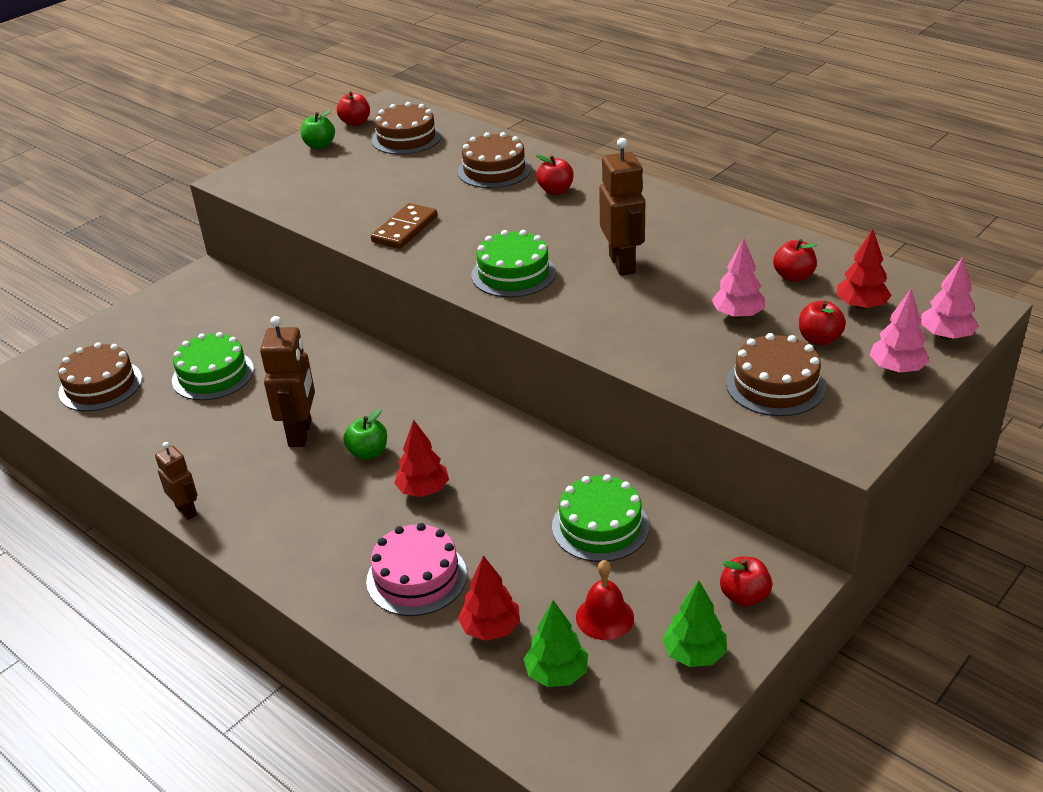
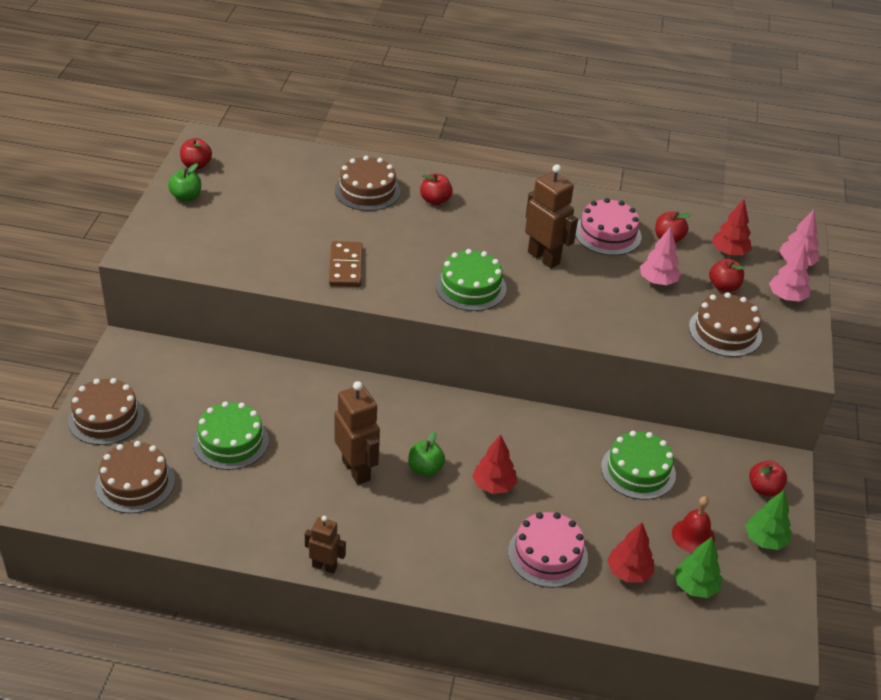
camera: 35 degrees left, 5 degrees up
brown cake [372,102,441,155] -> brown cake moved to [68,378,144,445]
none -> pink cake [575,198,642,255]

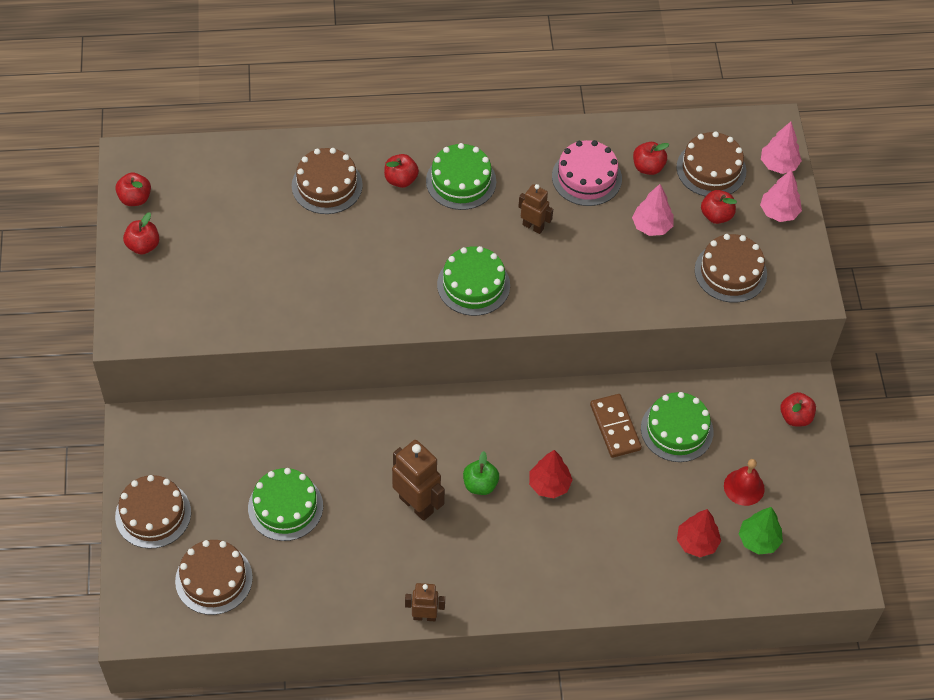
camera: 15 degrees left, 15 degrees up
green apple [168,163,201,202] -> red apple [123,212,159,255]
brown domino [329,241,363,287] -> brown domino moved to [590,394,642,458]
pink cake [508,512,588,588] -> none
brown robot [525,164,578,269] -> brown robot [518,184,553,234], size x0.59
red tree [712,199,752,256] -> brown cake [676,131,746,197]
green tree [745,490,792,550] -> none
none -> green cake [426,143,496,210]

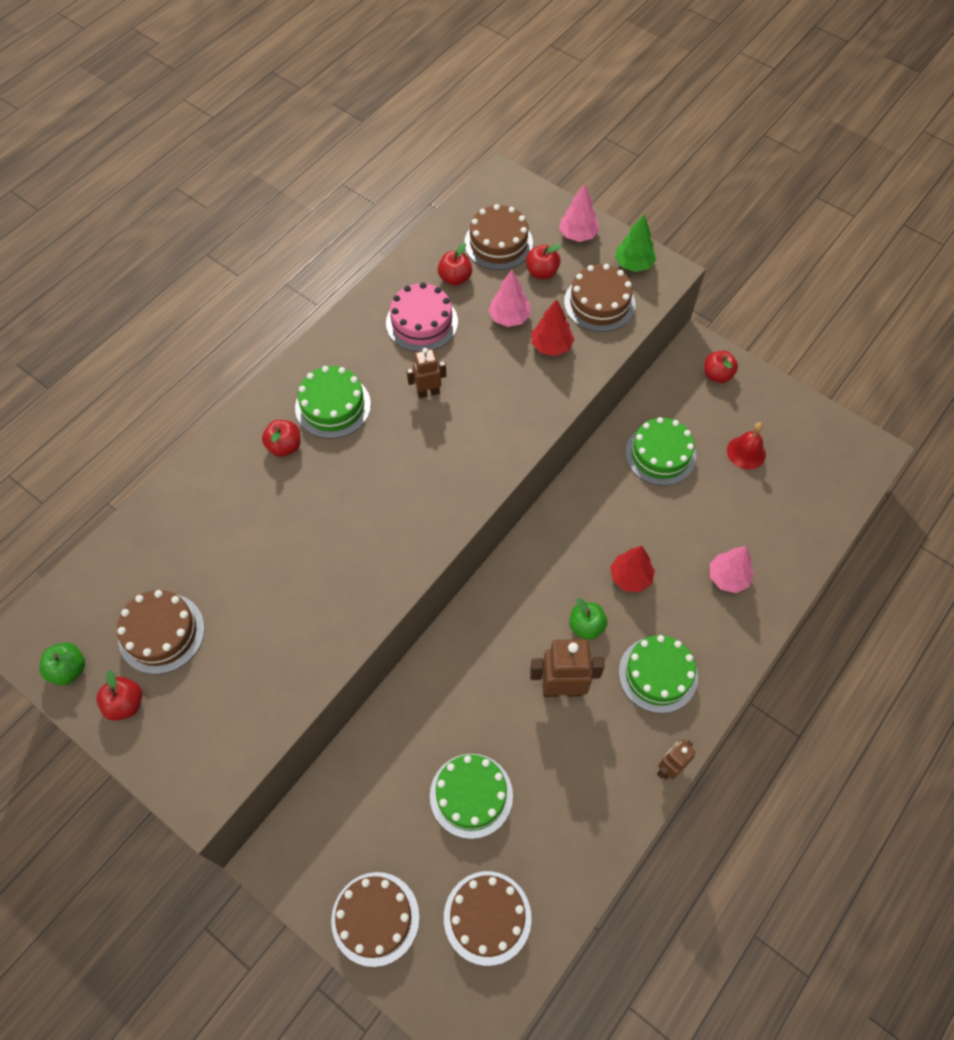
camera: 45 degrees left, 5 degrees up
red apple [115,172,151,206] -> green apple [40,642,85,685]
brown cake [292,148,363,214] -> brown cake moved to [117,590,205,674]
green cake [437,246,510,316] -> green cake moved to [619,635,698,713]
brown domino [590,394,642,458] -> none
red tree [677,509,721,557] -> red tree moved to [531,299,574,356]
green tree [739,507,783,555] -> green tree moved to [615,215,656,272]
pink tree [761,122,802,174] -> pink tree moved to [710,546,754,593]

